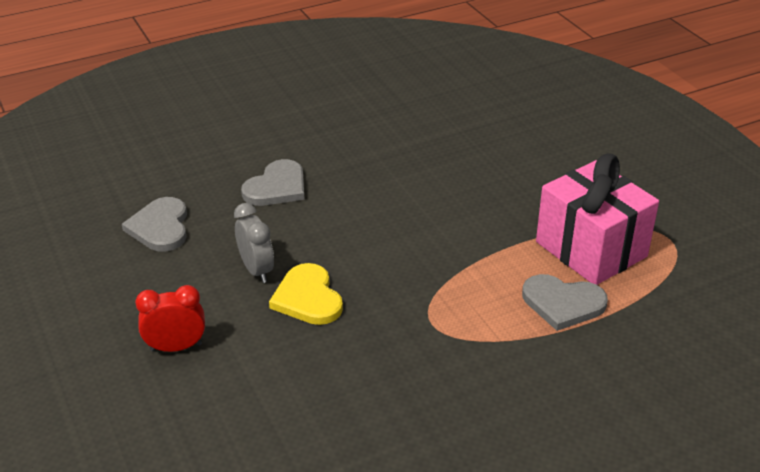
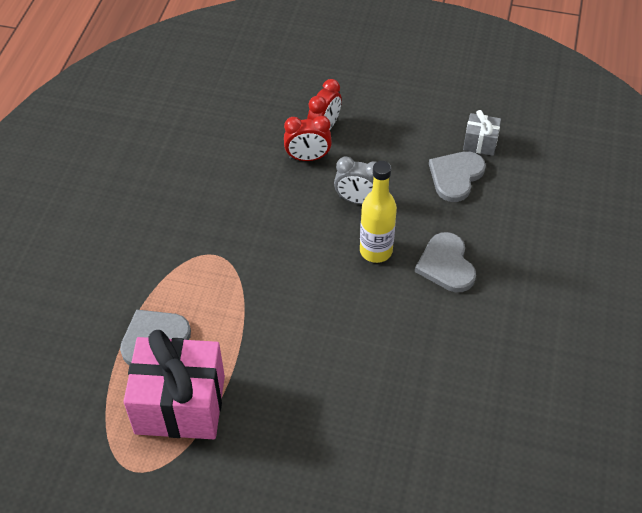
camera: 130 degrees right, 15 degrees up
grey heart [122,197,187,252] -> grey heart turned 90 degrees counterclockwise [429,151,486,202]
yellow heart [269,263,343,325] -> none
none -> red clock [284,115,332,161]
none -> yellow bottle [360,161,397,263]
none -> grey gift [463,110,501,156]

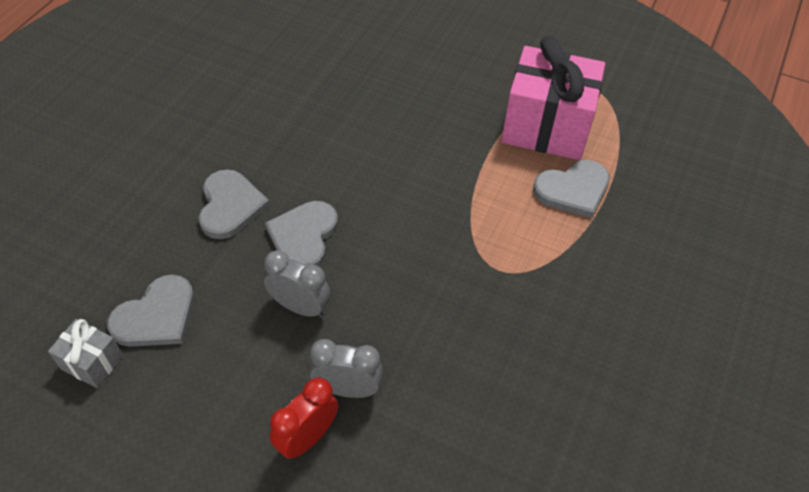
camera: 170 degrees left, 0 degrees up
red clock [284,115,332,161] -> grey clock [309,339,383,398]
yellow bottle [360,161,397,263] -> grey heart [265,201,338,266]

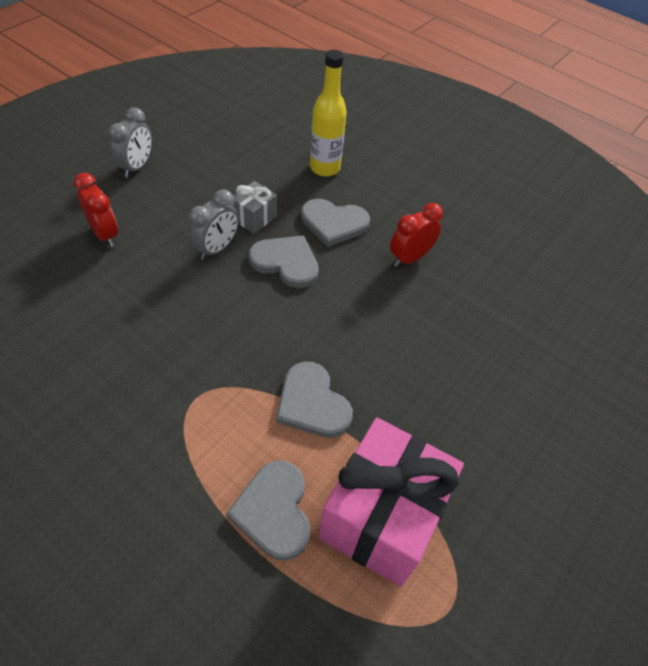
camera: 100 degrees right, 0 degrees up
grey gift [48,319,123,388] -> grey gift moved to [232,181,277,234]
grey heart [107,274,194,347] -> grey heart moved to [276,361,353,438]
grey clock [309,339,383,398] -> grey clock moved to [108,107,152,178]
none -> yellow bottle [310,50,347,177]
none -> red clock [390,203,443,267]

